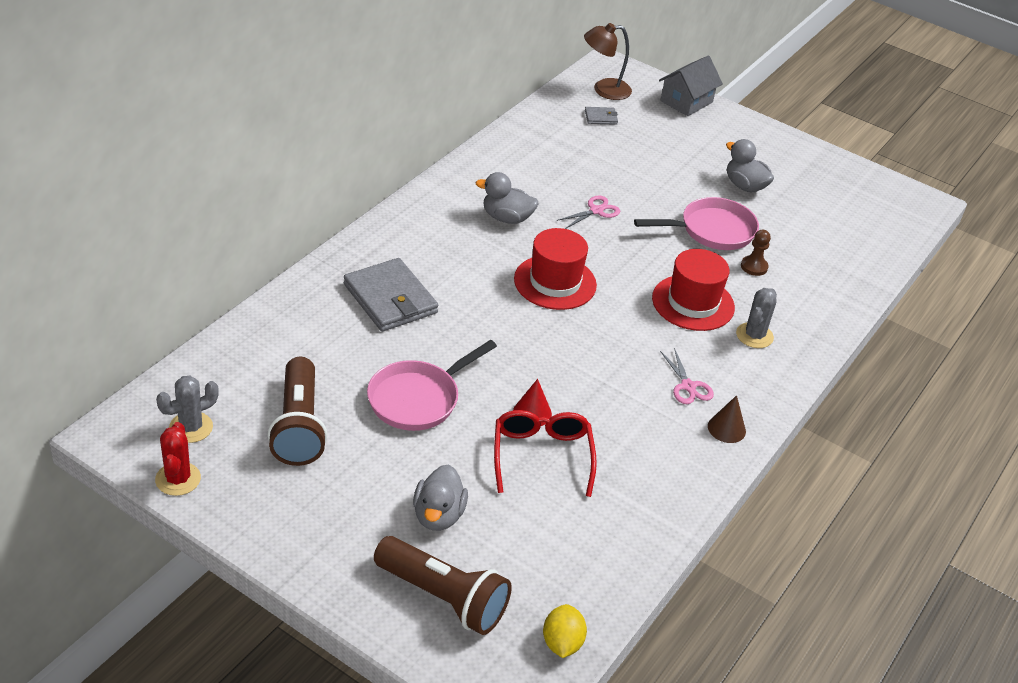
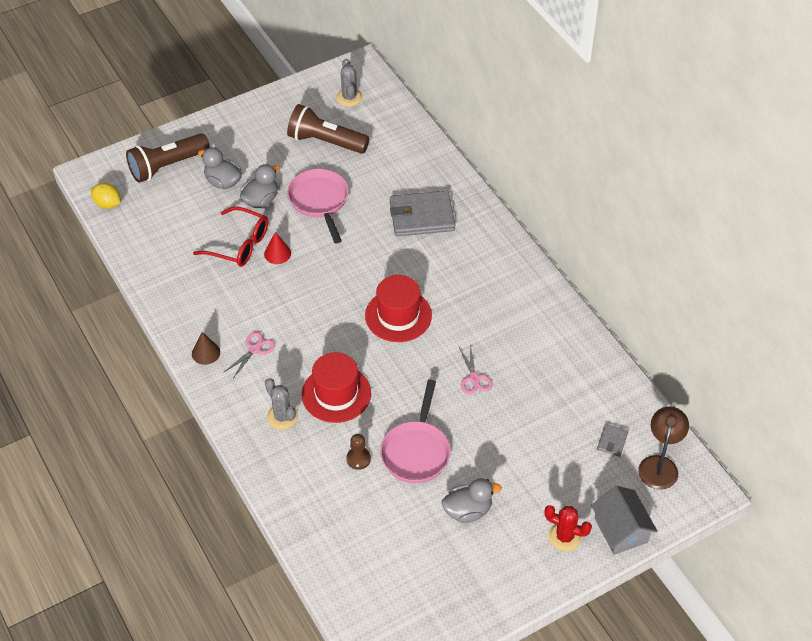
camera: 120 degrees right, 10 degrees up
red cactus [155,422,201,496] -> red cactus moved to [544,505,592,551]
grey duck [476,172,539,224] -> grey duck moved to [240,164,280,208]
pink scissors [660,348,714,404] -> pink scissors turned 120 degrees clockwise [223,332,275,378]

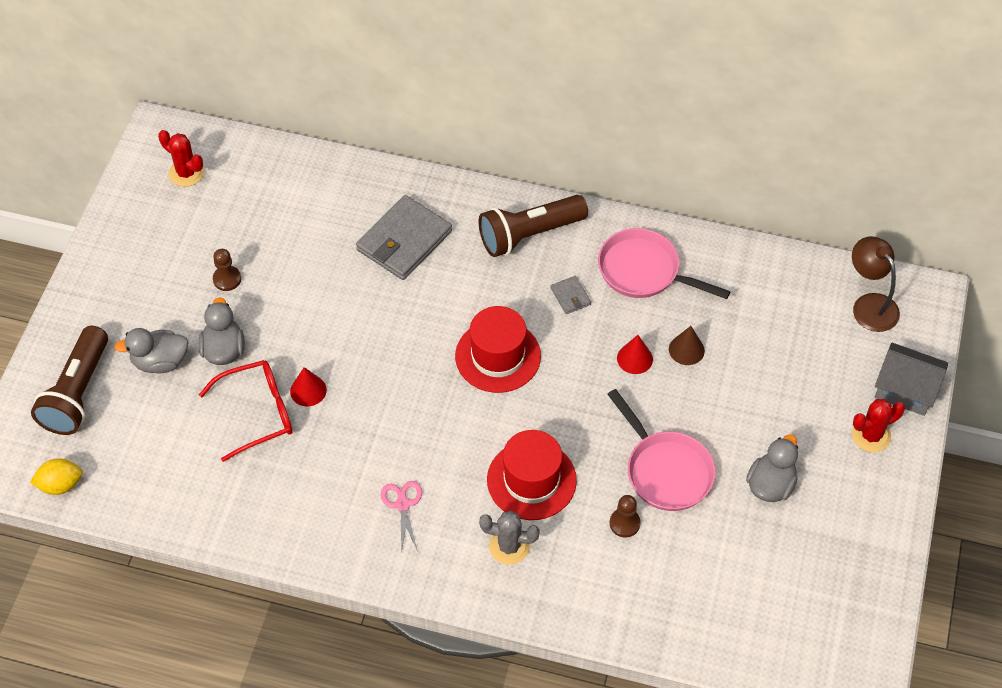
camera: 45 degrees left, 5 degrees up
brown cone [192,332,220,365] -> brown cone moved to [669,326,705,365]
brown flashlight [287,104,370,154] -> brown flashlight moved to [479,195,588,257]
pink pan [287,169,349,243] -> pink pan moved to [598,228,731,299]
grey cactus [336,59,363,107] -> red cactus [158,130,204,187]
pink scissors [459,344,493,395] -> red cone [617,335,653,374]
grey wallet [597,424,628,457] -> grey wallet moved to [551,276,591,314]
none -> brown pawn [213,249,241,291]

